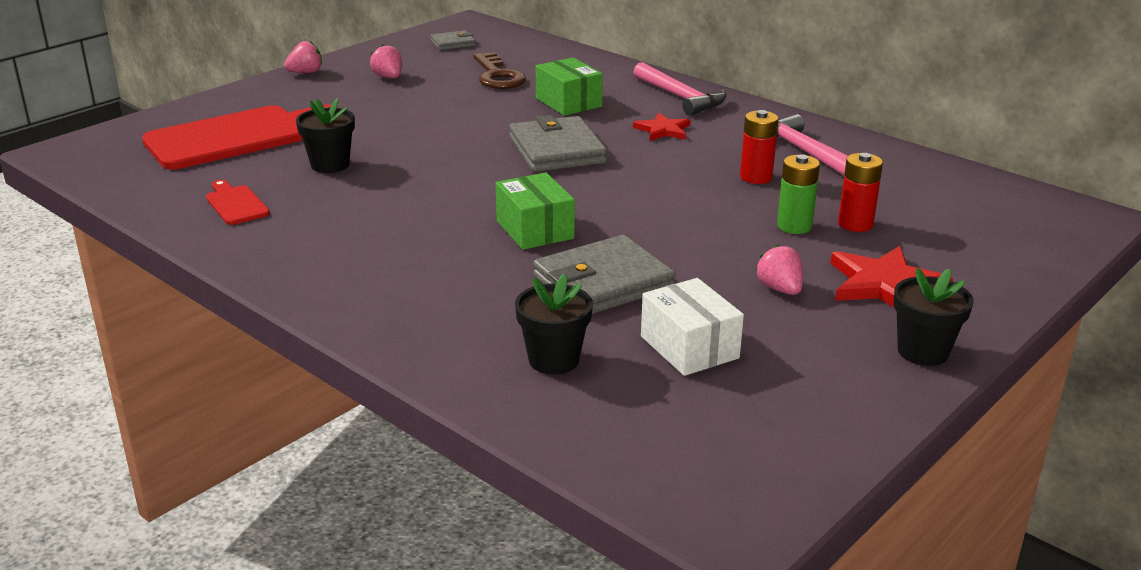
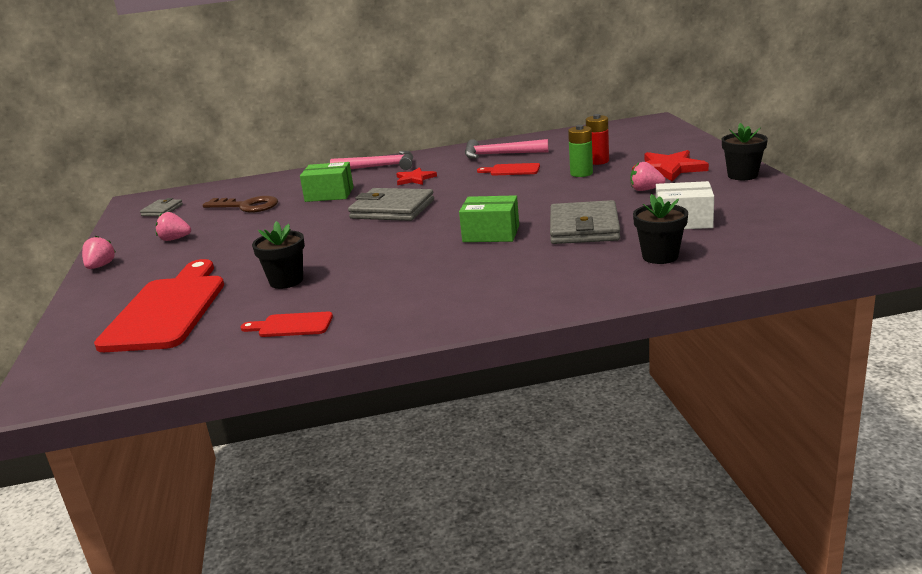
camera: 50 degrees left, 5 degrees down
red battery [740,110,778,184] -> red cutting board [477,163,540,175]

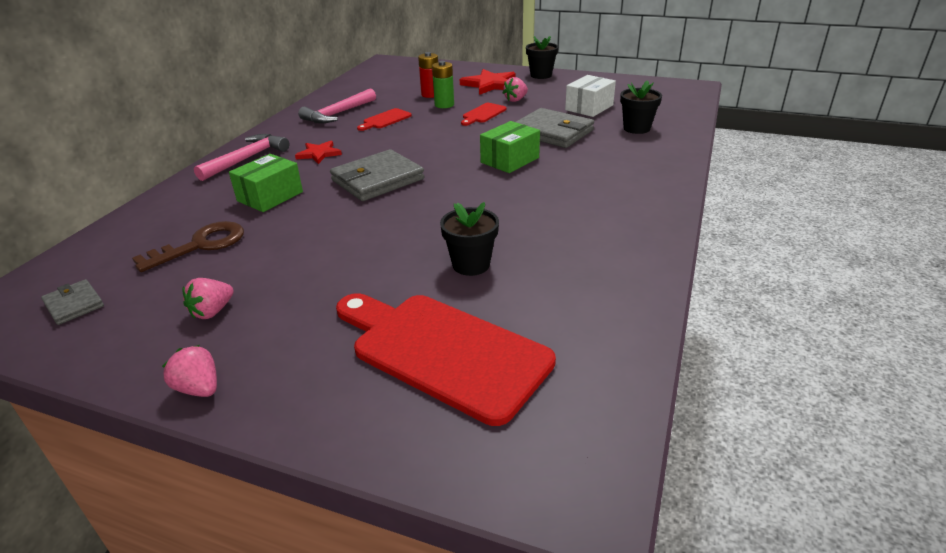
camera: 60 degrees left, 10 degrees up
red cutting board [241,312,333,337] -> red cutting board moved to [461,103,507,126]

